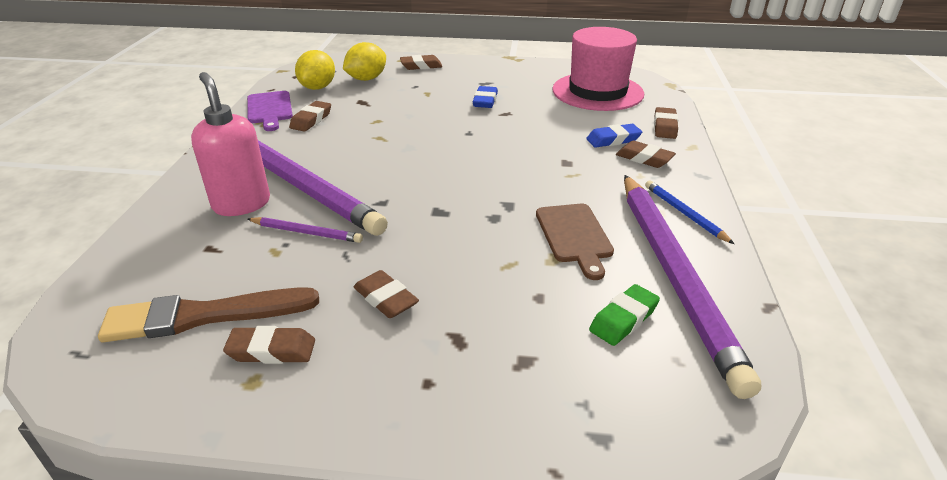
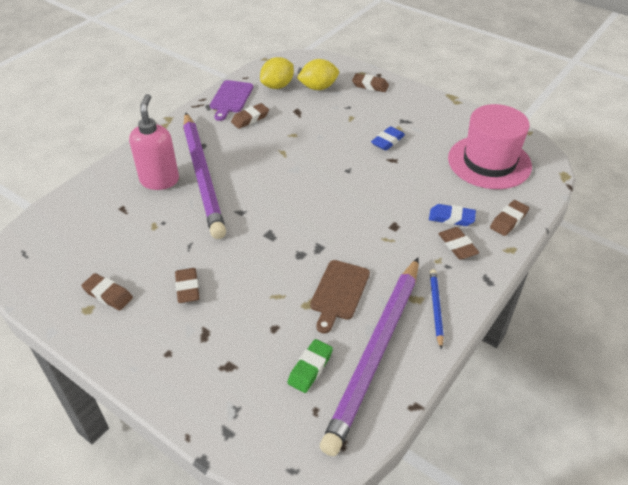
camera: 30 degrees right, 10 degrees up
brown brush [98,287,319,342] -> none
purple pencil [248,217,363,243] -> none
green eraser [589,284,660,346] -> green eraser turned 45 degrees counterclockwise [287,339,333,393]

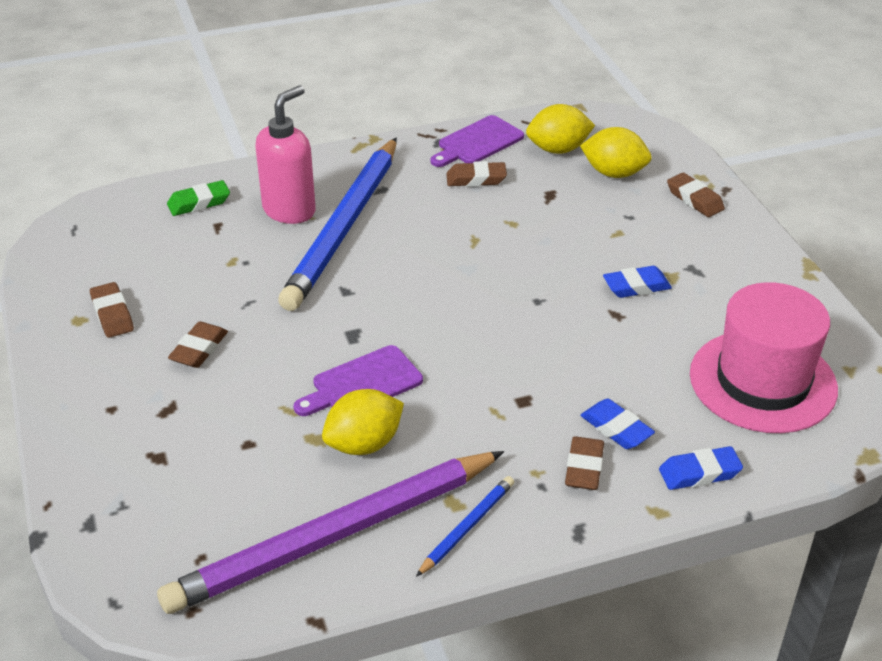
camera: 35 degrees right, 5 degrees down
purple pencil [183,113,226,239] -> blue pencil [278,137,397,311]
green eraser [287,339,333,393] -> green eraser moved to [167,180,230,216]
brown cutting board [310,260,370,333] -> yellow lemon [322,389,404,455]
brown eraser [490,200,529,236] -> blue eraser [659,446,743,490]
none -> purple cutting board [293,345,423,416]

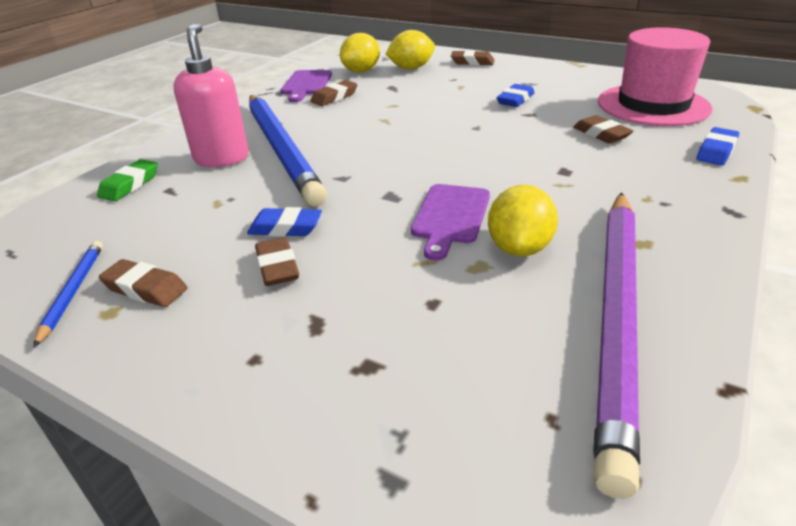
camera: 40 degrees left, 5 degrees down
blue pencil [416,476,514,577] -> blue pencil moved to [33,241,103,348]
brown eraser [565,436,604,490] -> brown eraser moved to [573,115,634,143]
blue eraser [581,399,655,449] -> blue eraser moved to [247,207,322,237]

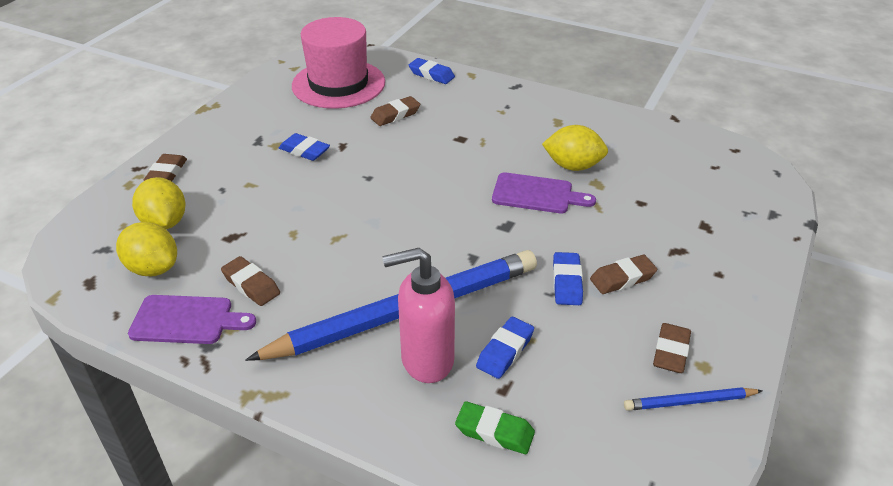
camera: 95 degrees left, 5 degrees up
purple pencil [593,192,640,499] -> none
none -> blue eraser [476,317,534,379]

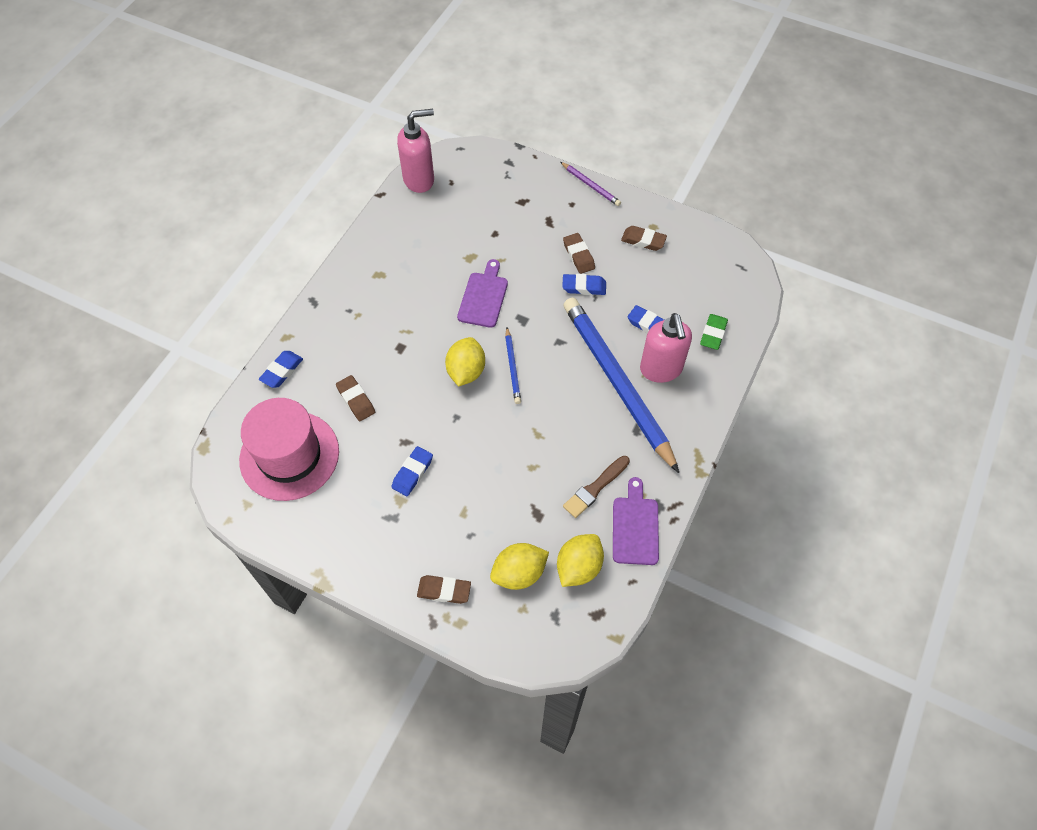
camera: 90 degrees left, 20 degrees up
brown eraser [221,256,280,306] -> brown brush [563,456,630,518]
yellow lemon [542,125,608,171] -> yellow lemon moved to [445,337,485,386]
blue pencil [624,387,763,411] -> blue pencil moved to [505,327,521,404]
none -> pink soap dispenser [397,109,434,193]
none -> purple pencil [561,162,621,206]

